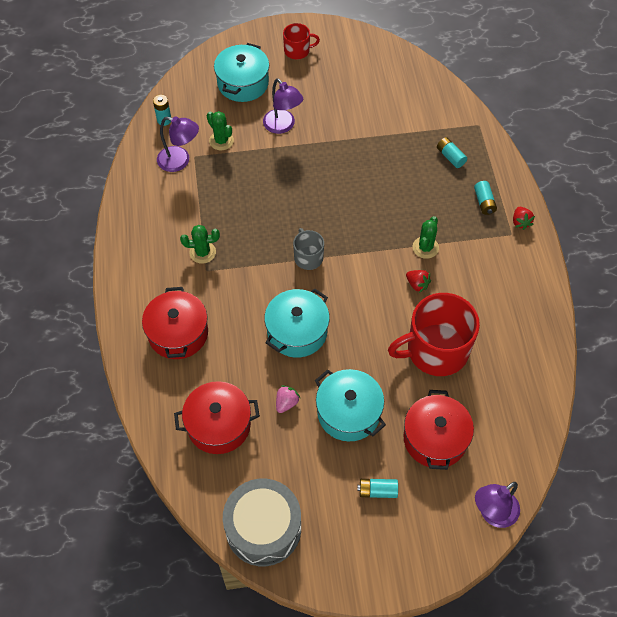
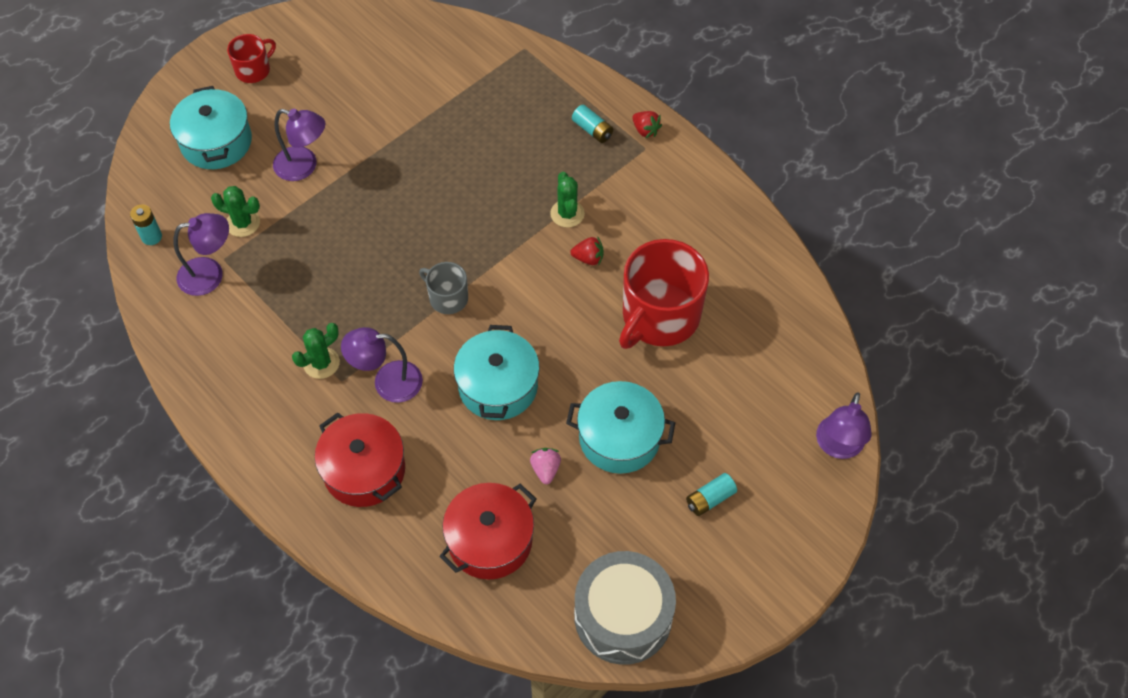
camera: 35 degrees left, 0 degrees up
red pot [403,390,474,470] -> none
turquoise battery [437,137,467,168] -> none
none -> purple lamp [341,327,423,403]

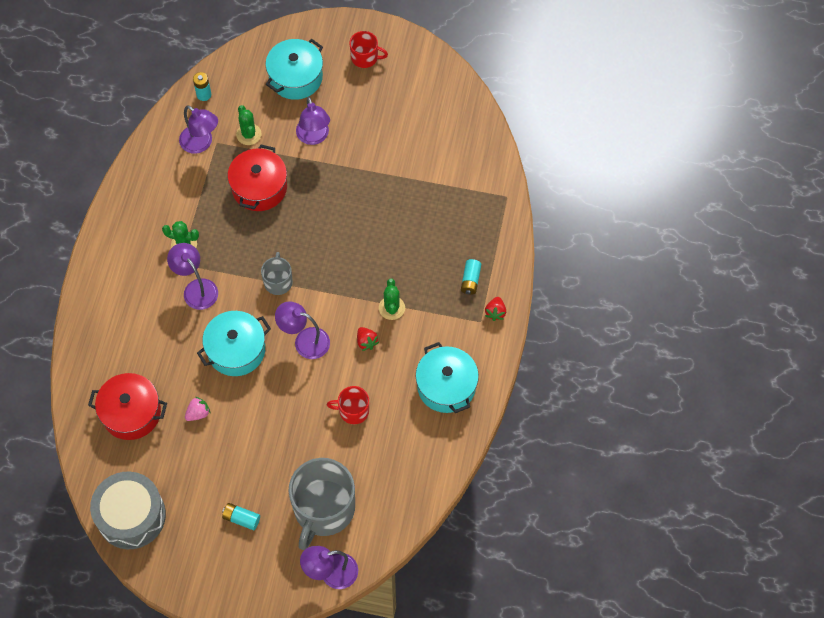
camera: 55 degrees right, 5 degrees up
red pot [315,413,405,507] -> red pot moved to [228,145,287,211]
green cactus [550,172,585,228] -> green cactus turned 45 degrees counterclockwise [379,279,405,320]
turquoise pot [566,381,675,474] -> turquoise pot moved to [416,342,479,413]
red mug [619,239,709,349] -> red mug [327,386,369,424], size x0.50
none -> purple lamp [275,301,330,359]
none -> grey mug [288,458,355,550]

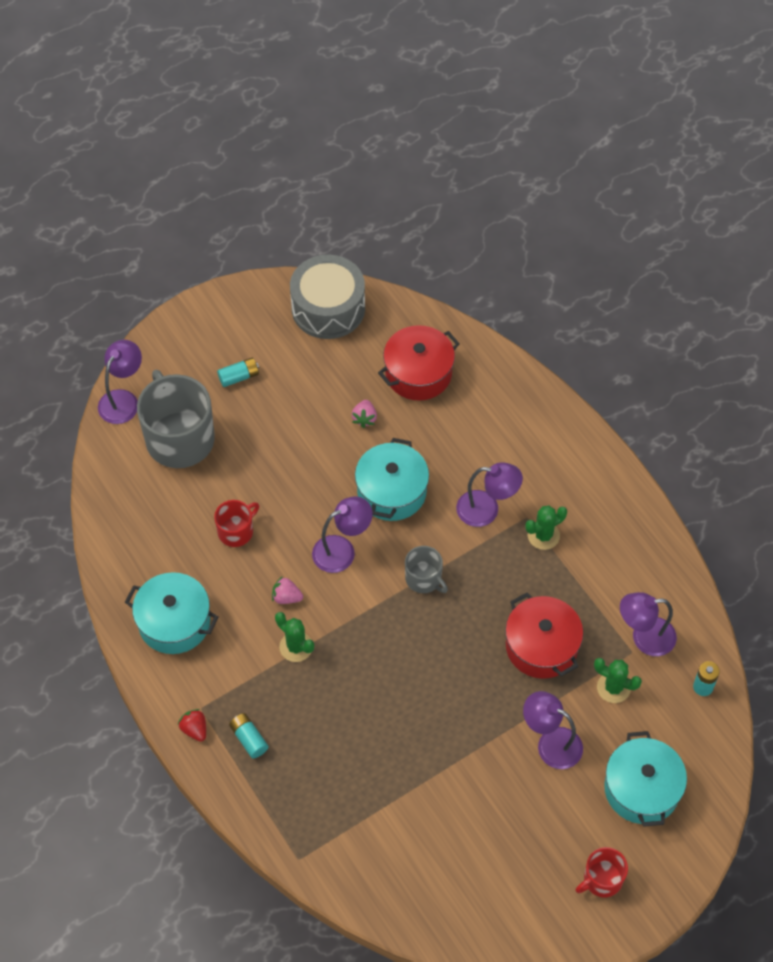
camera: 135 degrees right, 5 degrees down
red strawberry [357,327,379,351] -> pink strawberry [272,576,303,604]

